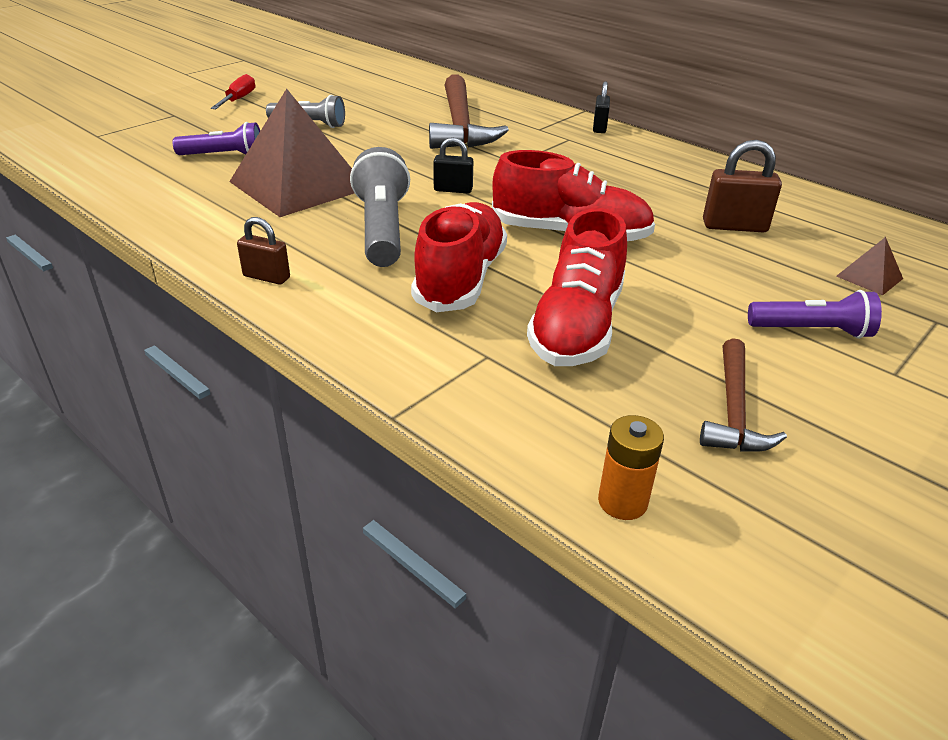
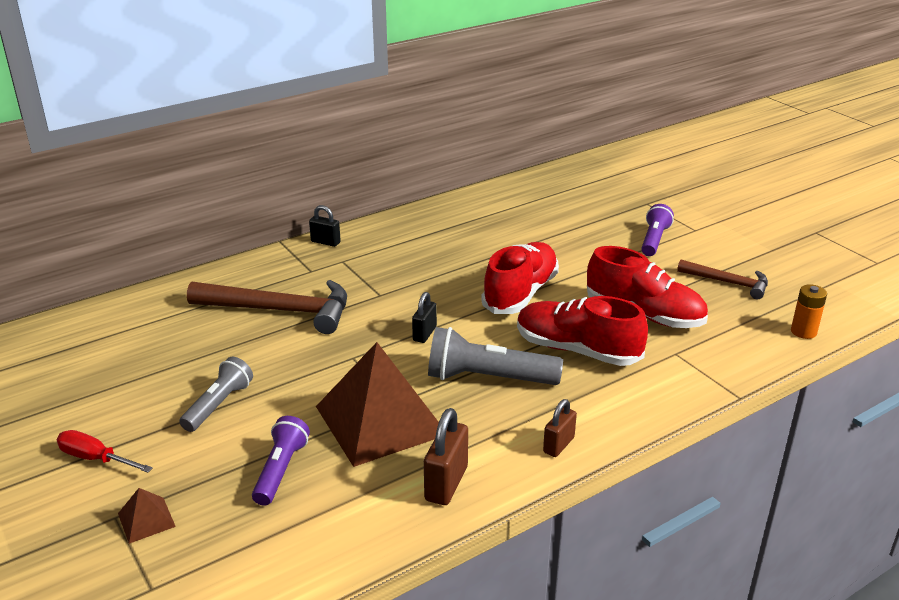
camera: 75 degrees left, 5 degrees down
brown padlock [703,140,782,232] -> brown padlock moved to [424,408,468,505]
brown pyramid [836,237,903,296] -> brown pyramid moved to [118,488,176,544]

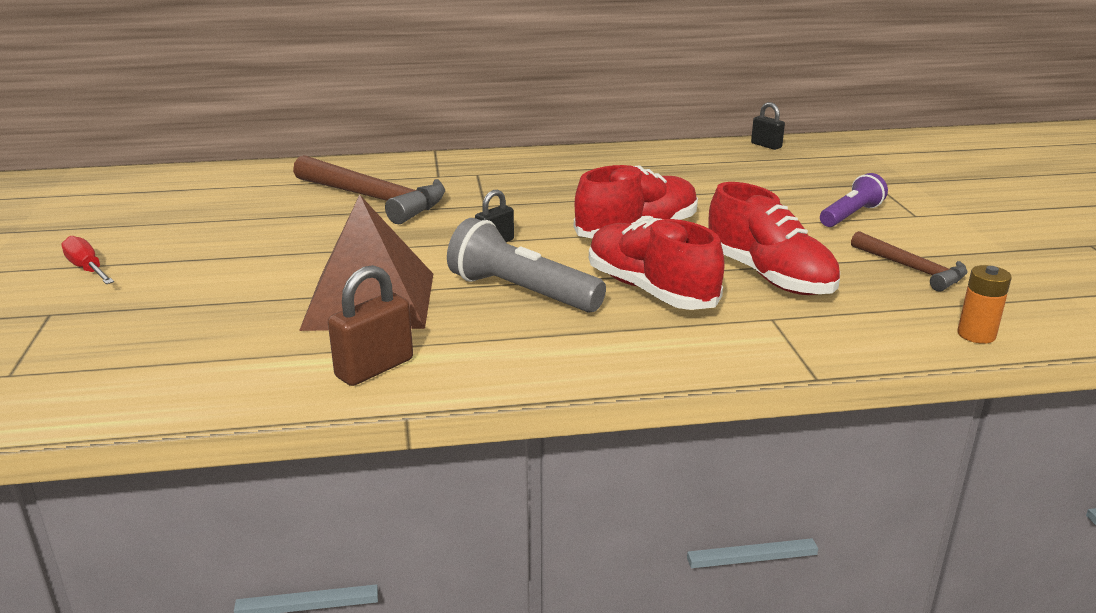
camera: 25 degrees right, 5 degrees down
brown pyramid [118,488,176,544] -> none
grey flashlight [179,357,253,432] -> none
purple flashlight [252,416,310,506] -> none
black padlock [309,205,341,247] -> black padlock moved to [751,102,785,150]
brown padlock [543,399,577,457] -> none

